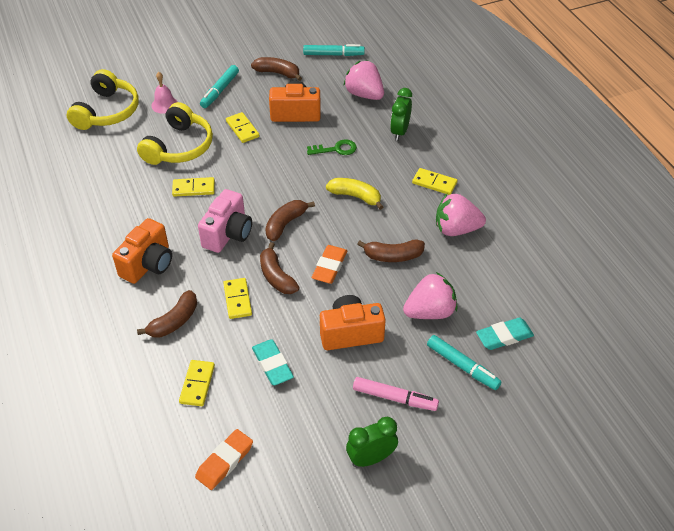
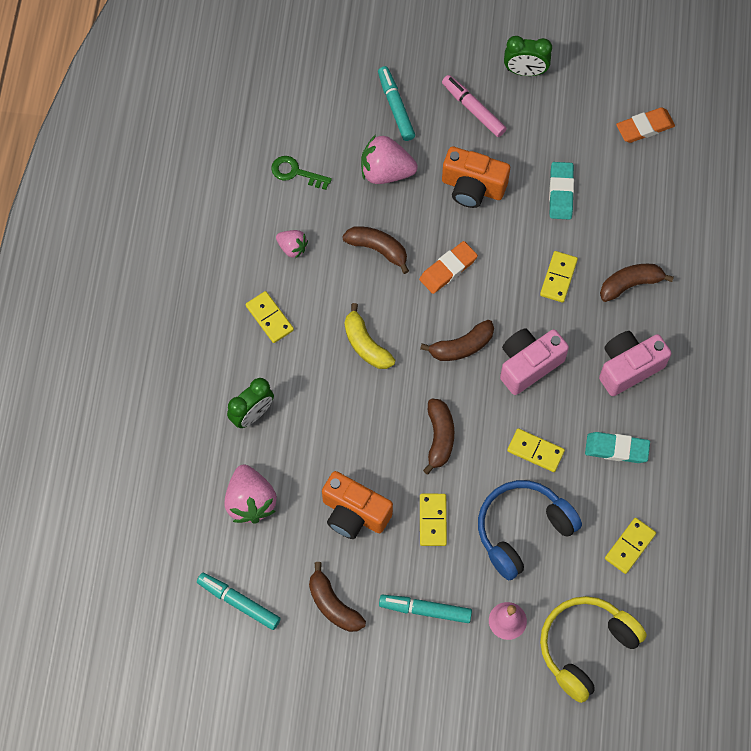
camera: 150 degrees left, 20 degrees up
orange camera [112,218,172,284] -> pink camera [599,331,671,396]
yellow headphones [137,102,213,165] -> blue headphones [478,480,582,580]
yellow domino [179,360,215,406] -> yellow domino moved to [605,518,656,574]
turquoise marker [200,65,239,108] -> turquoise marker turned 135 degrees counterclockwise [379,595,472,623]
brown banana [260,242,300,294] -> brown banana moved to [423,399,454,474]
green key [307,139,357,155] -> green key moved to [271,156,332,190]
pink strawberry [436,194,486,236] -> pink strawberry [276,230,308,259], size x0.57
turquoise eraser [476,318,534,350] -> turquoise eraser moved to [585,432,650,463]

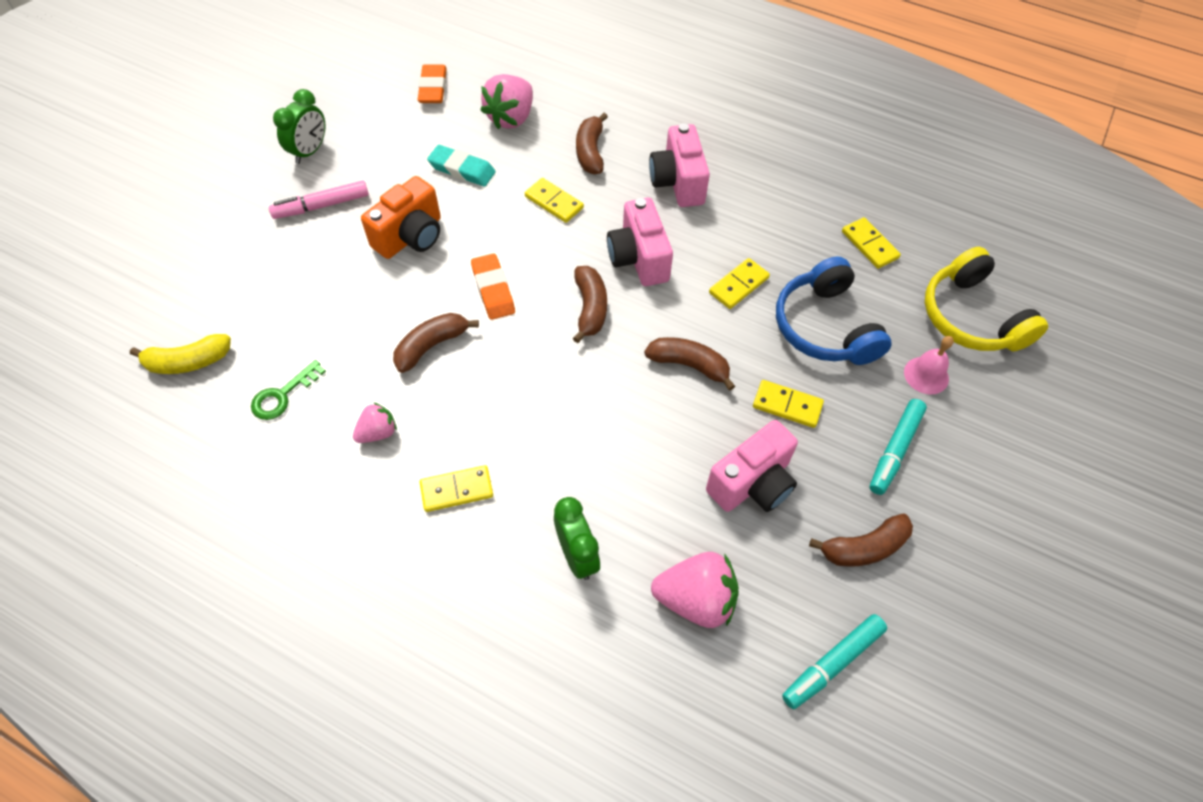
camera: 70 degrees left, 10 degrees down
orange camera [322,471,393,539] -> pink camera [706,420,798,512]
yellow banana [345,303,395,369] -> yellow banana moved to [130,334,231,374]
pink strawberry [361,135,418,184] -> pink strawberry moved to [481,74,533,129]
turquoise marker [378,66,415,141] -> none
turquoise eraser [585,432,650,463] -> none

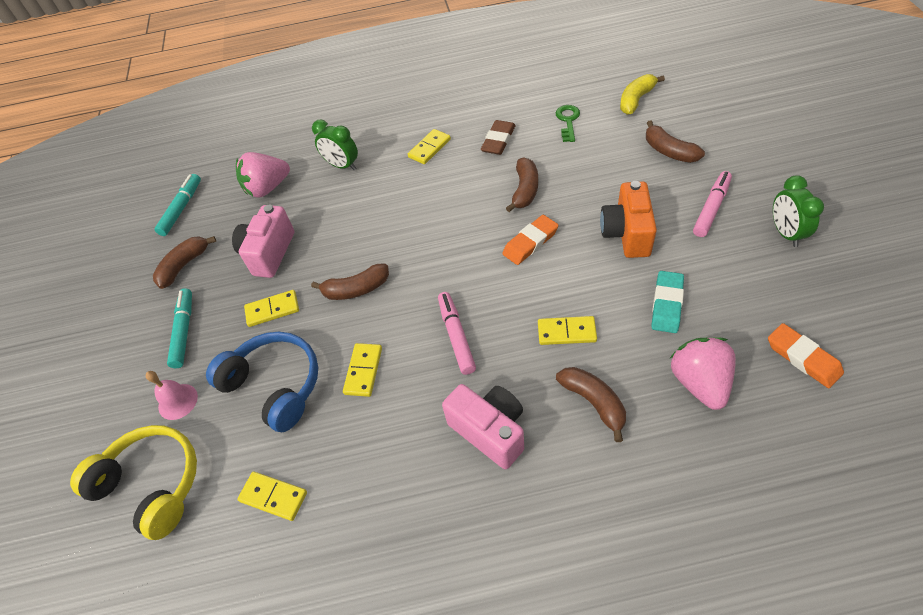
camera: 150 degrees right, 5 degrees down
pink strawberry [353,402,397,443] -> brown eraser [481,120,515,155]
turquoise eraser [427,145,496,187] -> turquoise eraser turned 60 degrees counterclockwise [651,271,684,333]
orange eraser [471,253,515,320] -> orange eraser turned 75 degrees counterclockwise [502,215,559,265]
brown banana [573,266,607,343] -> brown banana moved to [646,121,705,163]
pink camera [607,198,673,286] -> pink marker [438,292,476,375]

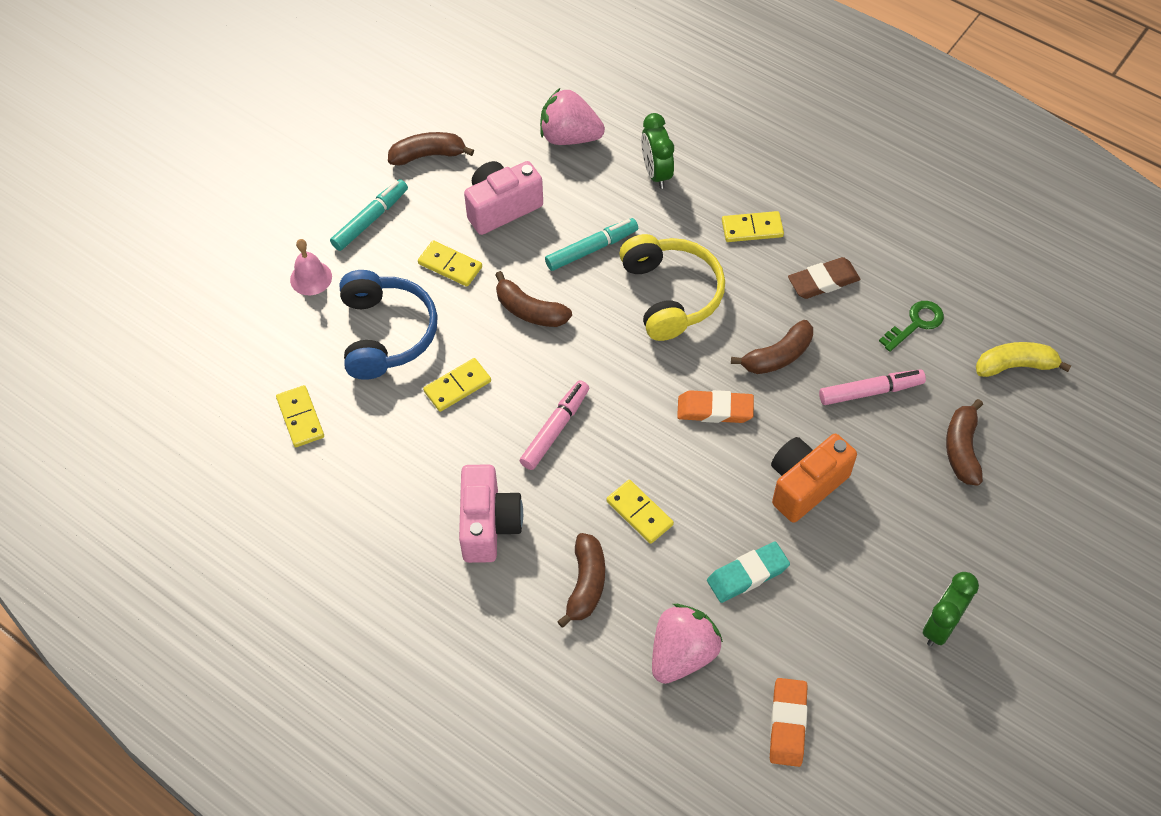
camera: 40 degrees right, 5 degrees up
yellow headphones [70,425,197,540] -> yellow headphones moved to [619,234,725,341]
turquoise marker [154,174,201,236] -> turquoise marker moved to [545,218,638,271]
pink marker [693,171,732,237] -> pink marker moved to [819,370,926,405]

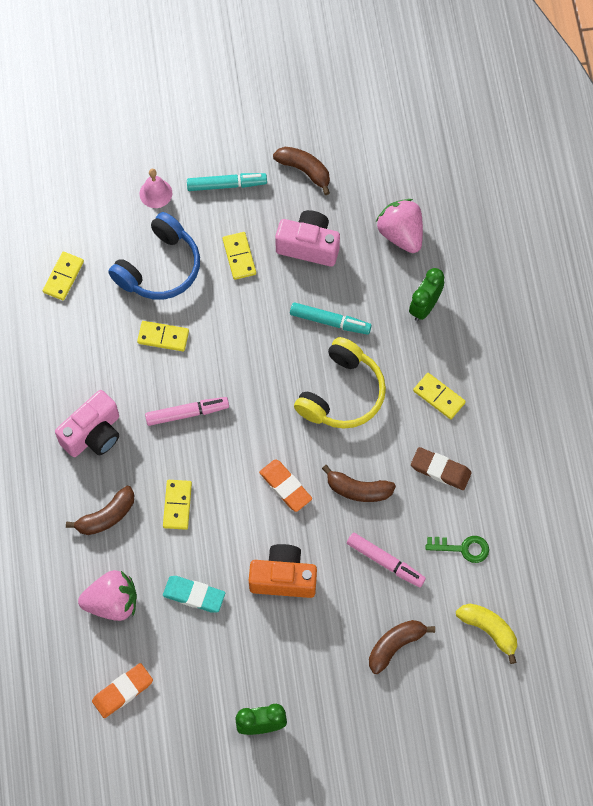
camera: 45 degrees right, 10 degrees up
brown banana [495,271,572,327] -> none

